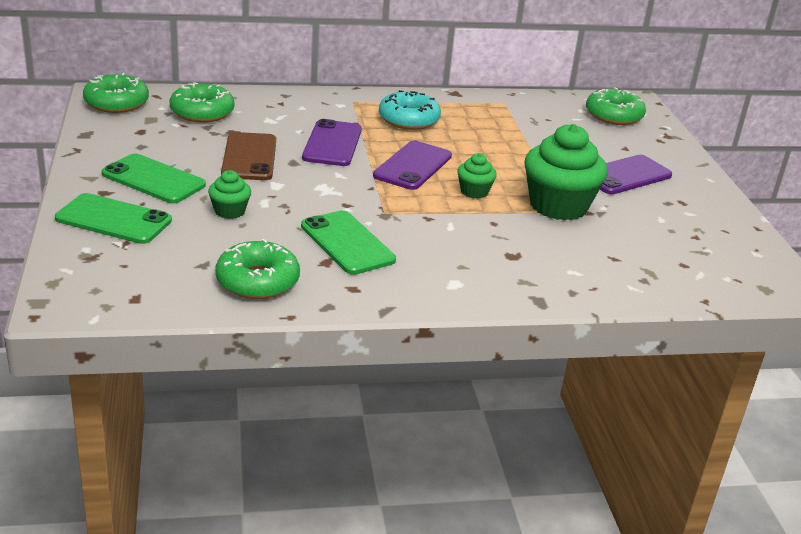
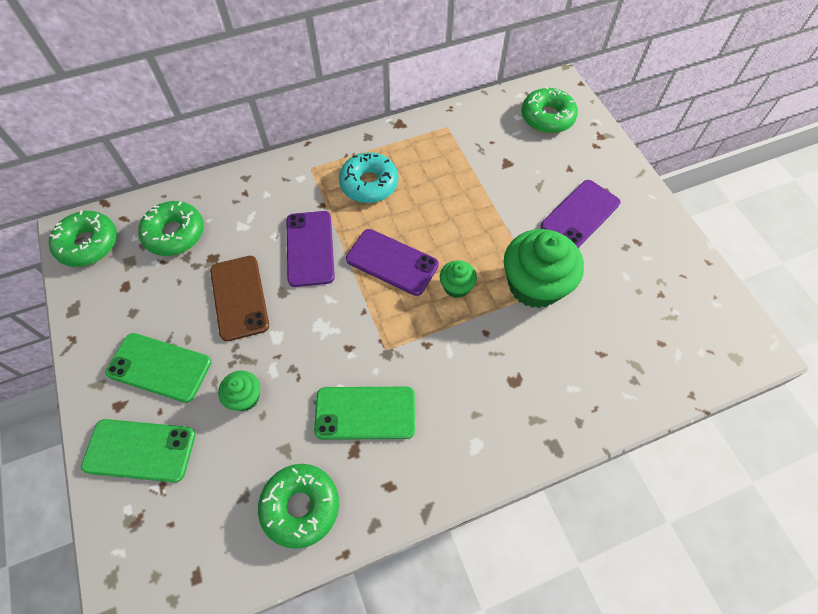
camera: 10 degrees left, 30 degrees up
green phone [301,210,396,275] -> green phone turned 45 degrees counterclockwise [314,387,415,440]
purple phone [373,141,452,190] -> purple phone turned 75 degrees counterclockwise [346,229,439,296]

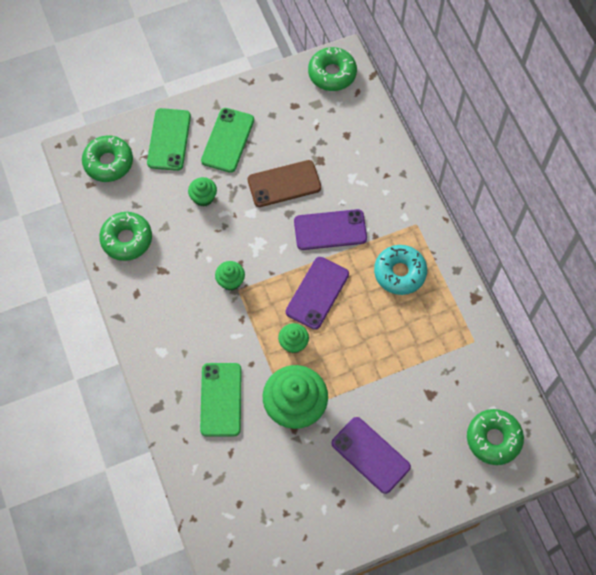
camera: 90 degrees right, 5 degrees up
green donut [138,201,204,256] -> green donut moved to [82,135,133,182]
green phone [314,387,415,440] -> green phone moved to [200,363,242,437]
none -> green cupcake [215,261,245,291]

